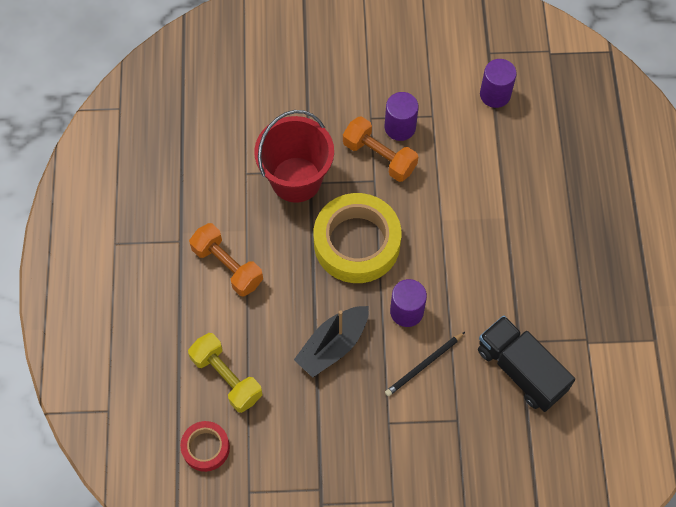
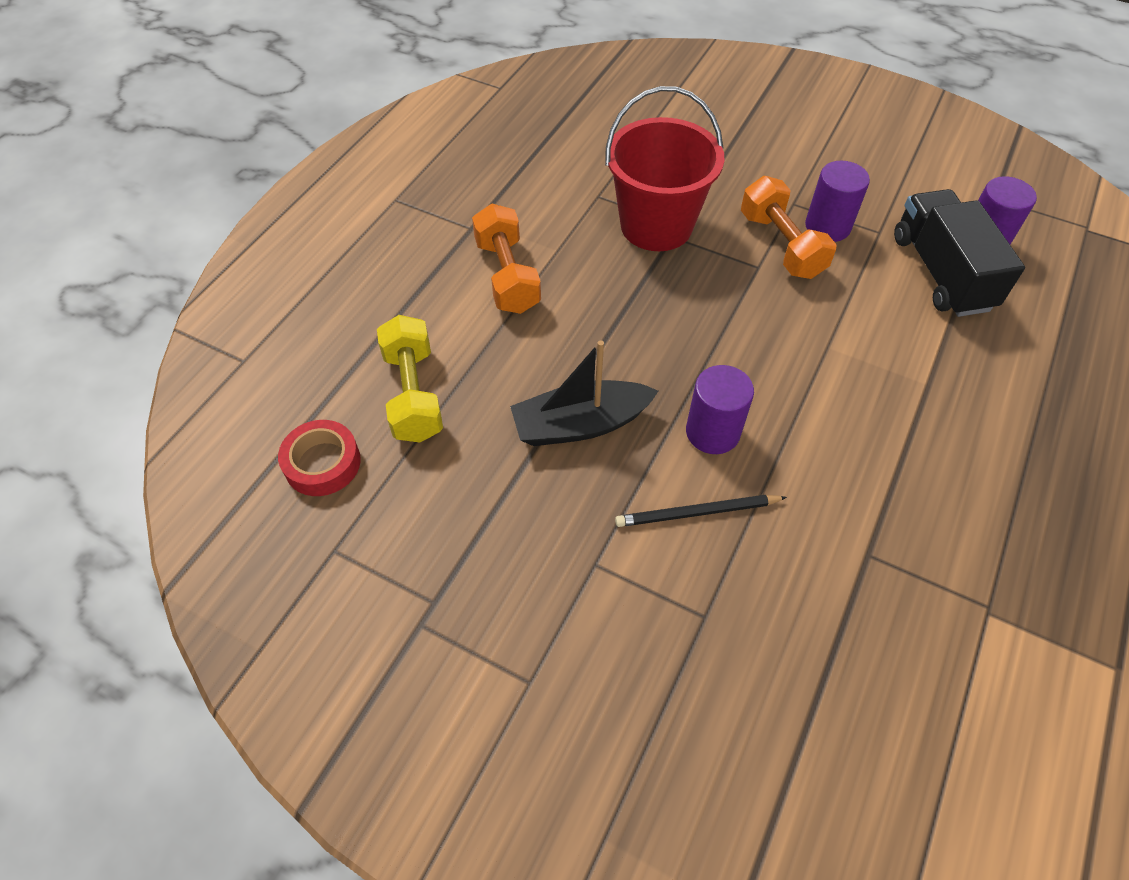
camera: 30 degrees right, 10 degrees down
yellow tape [314,193,402,283] -> none
black truck [478,316,575,412] -> black truck moved to [894,189,1025,317]

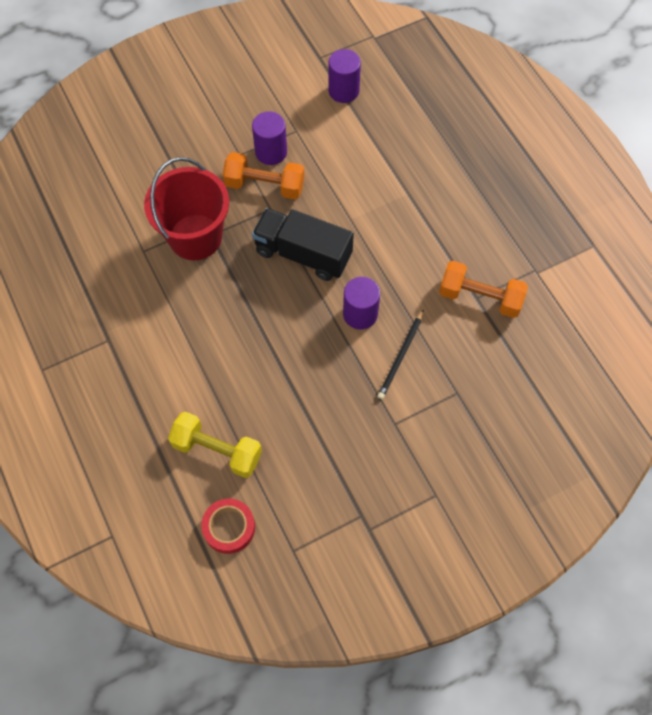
camera: 55 degrees left, 10 degrees up
orange dumbbell [472,204,541,314] -> orange dumbbell moved to [439,261,528,318]
black boat [510,340,658,446] -> none
black truck [894,189,1025,317] -> black truck moved to [252,208,354,281]

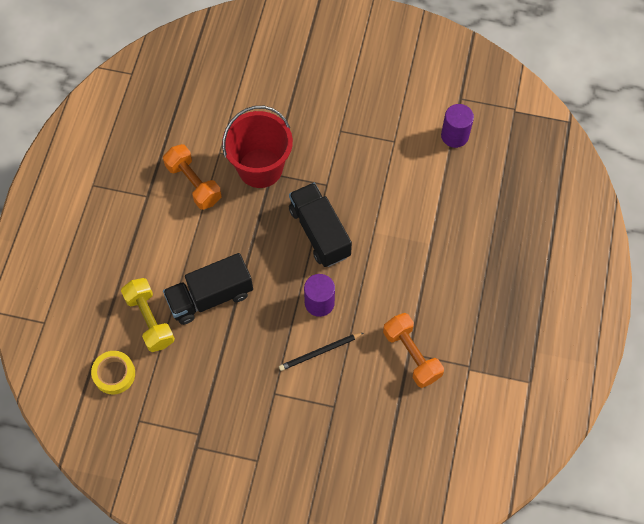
camera: 40 degrees right, 0 degrees up
red tape [201,498,255,554] -> yellow tape [91,351,135,395]
orange dumbbell [223,152,305,199] -> orange dumbbell moved to [163,144,222,210]
purple cylinder [252,111,287,165] -> none
none -> black truck [163,253,253,325]

